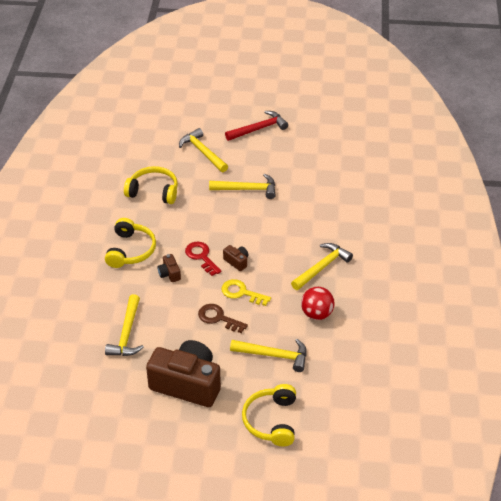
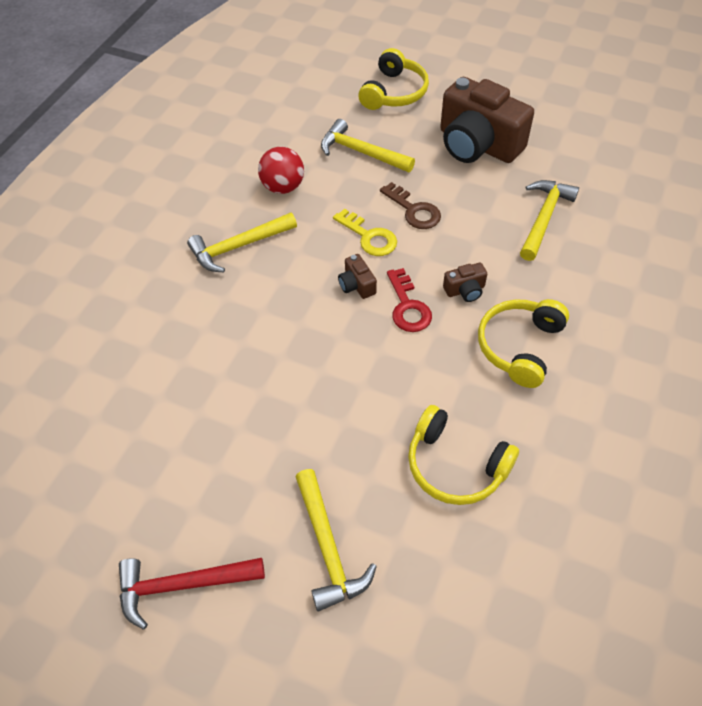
camera: 160 degrees left, 10 degrees up
brown camera [157,254,181,282] -> brown camera turned 75 degrees clockwise [443,263,487,302]
yellow hammer [209,174,276,199] -> none

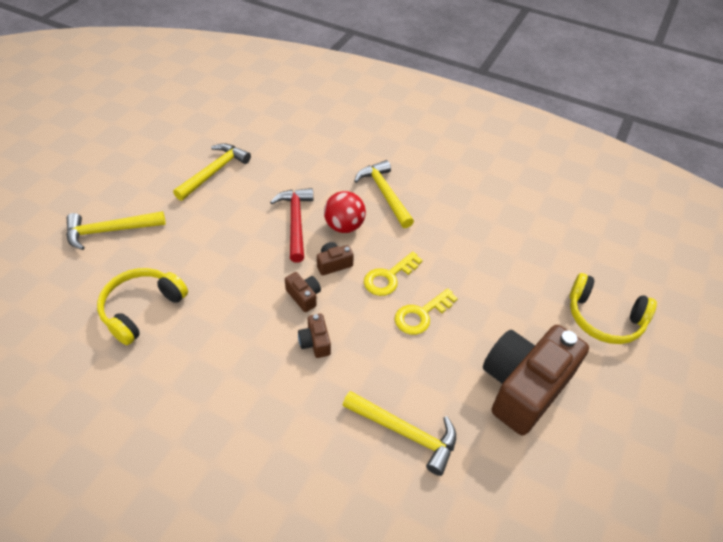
camera: 90 degrees right, 5 degrees down
red hammer [119,558,265,630] -> red hammer moved to [270,188,313,263]
red ball [258,147,304,194] -> red ball moved to [324,191,366,233]
yellow hammer [321,119,415,172] -> yellow hammer moved to [173,143,251,201]
brown key [380,182,441,229] -> yellow key [395,288,458,335]
red key [387,268,432,332] -> brown camera [285,272,321,312]
yellow headphones [478,299,569,388] -> none

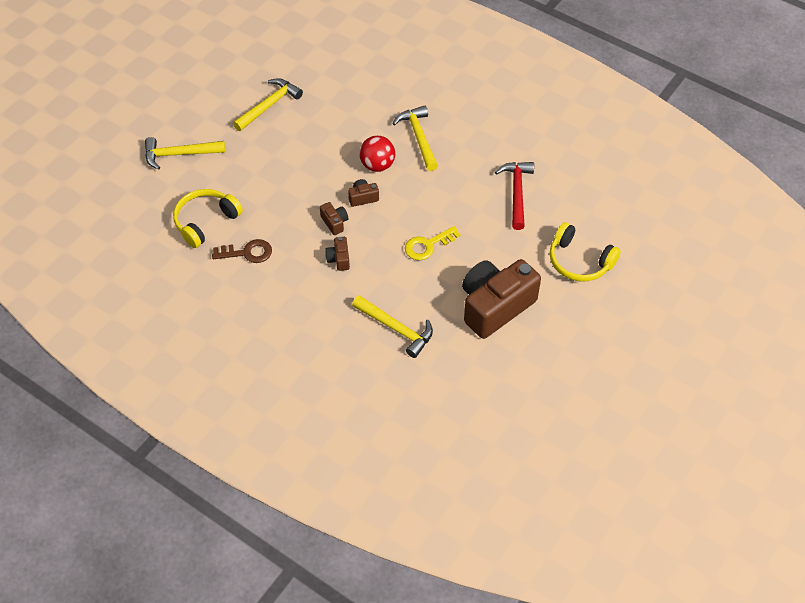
camera: 10 degrees right, 5 degrees up
red hammer [270,188,313,263] -> red hammer moved to [495,162,534,230]
yellow key [364,252,423,296] -> none
none -> brown key [212,239,272,263]

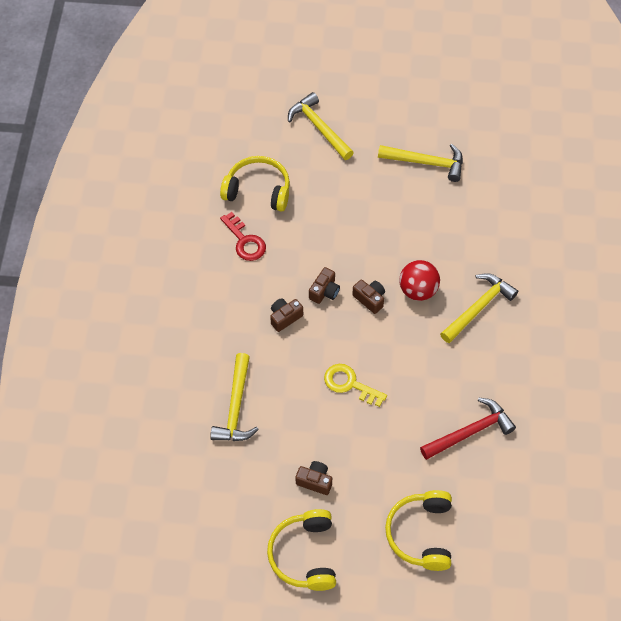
camera: 60 degrees right, 5 degrees up
brown key [212,239,272,263] -> red key [220,212,266,261]
brown camera [462,259,541,339] -> brown camera [296,461,332,495], size x0.41
none -> yellow headphones [267,509,336,591]

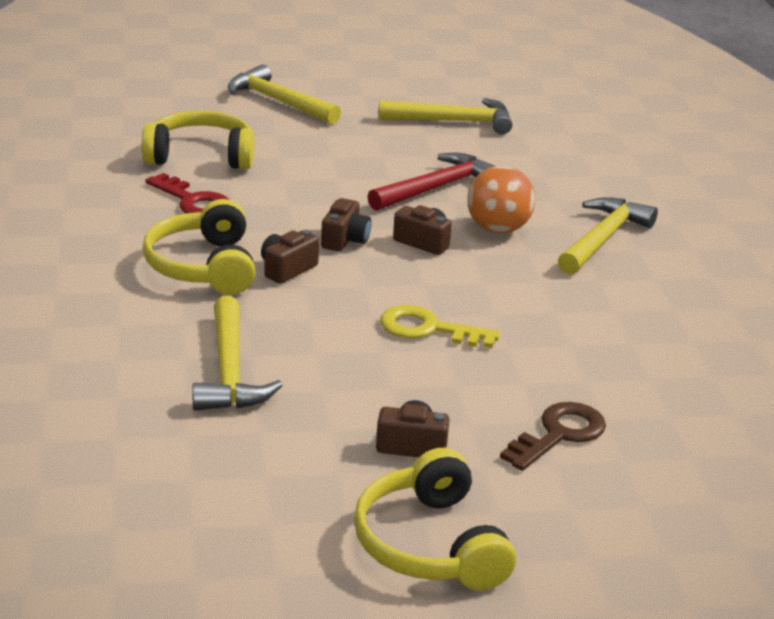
camera: 15 degrees left, 30 degrees down
yellow headphones [385,490,452,571] -> yellow headphones moved to [143,199,256,295]
red ball [399,260,440,301] -> orange ball [467,166,535,233]
red hammer [420,398,516,460] -> red hammer moved to [368,153,495,211]
none -> brown key [500,402,606,471]

